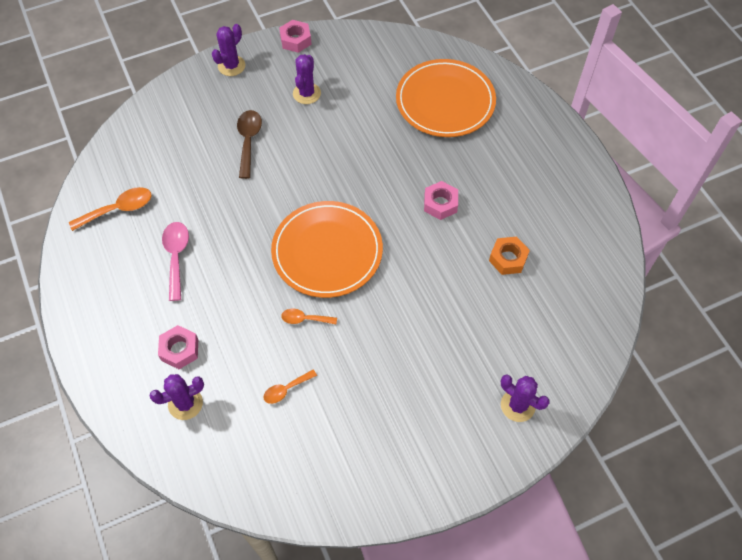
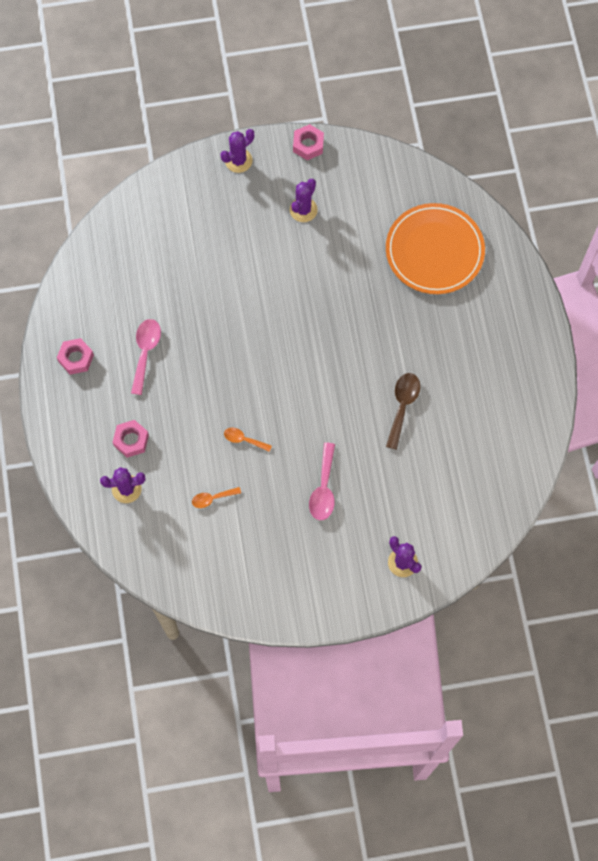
camera: 15 degrees right, 10 degrees up
orange spoon [69,187,151,231] -> none
brown spoon [237,110,262,179] -> brown spoon moved to [386,373,420,450]
orange plate [271,201,383,298] -> none
pink nut [424,181,458,220] -> pink nut moved to [57,338,94,375]
orange nut [489,237,530,275] -> none
none -> pink spoon [309,443,335,520]

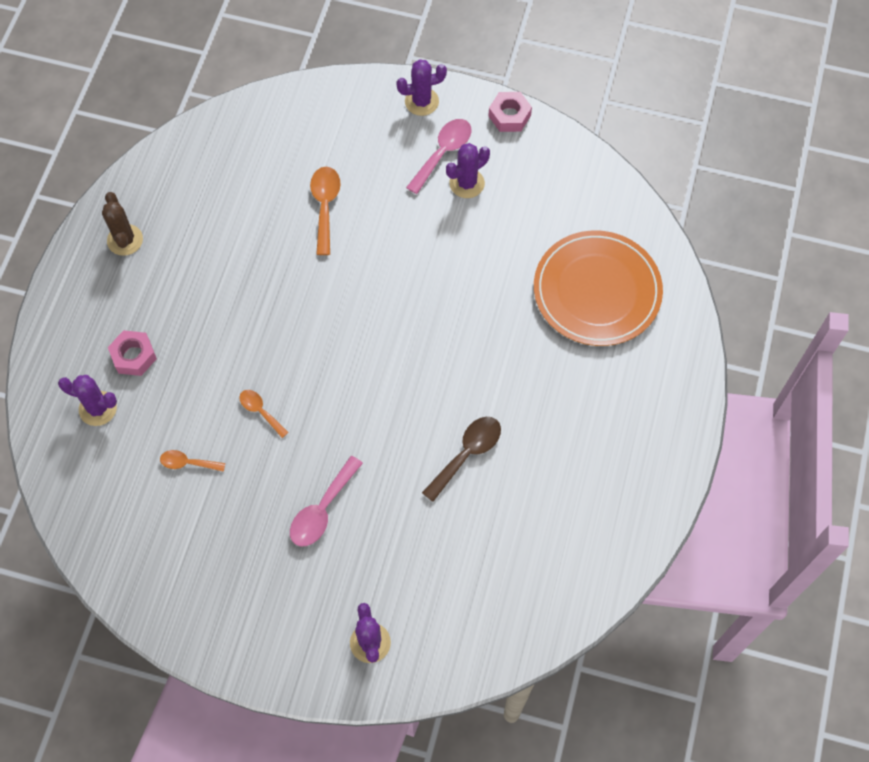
camera: 25 degrees right, 5 degrees down
pink nut [57,338,94,375] -> brown cactus [102,192,143,256]
pink spoon [131,319,161,395] -> pink spoon moved to [406,119,471,194]
none -> orange spoon [310,167,341,255]

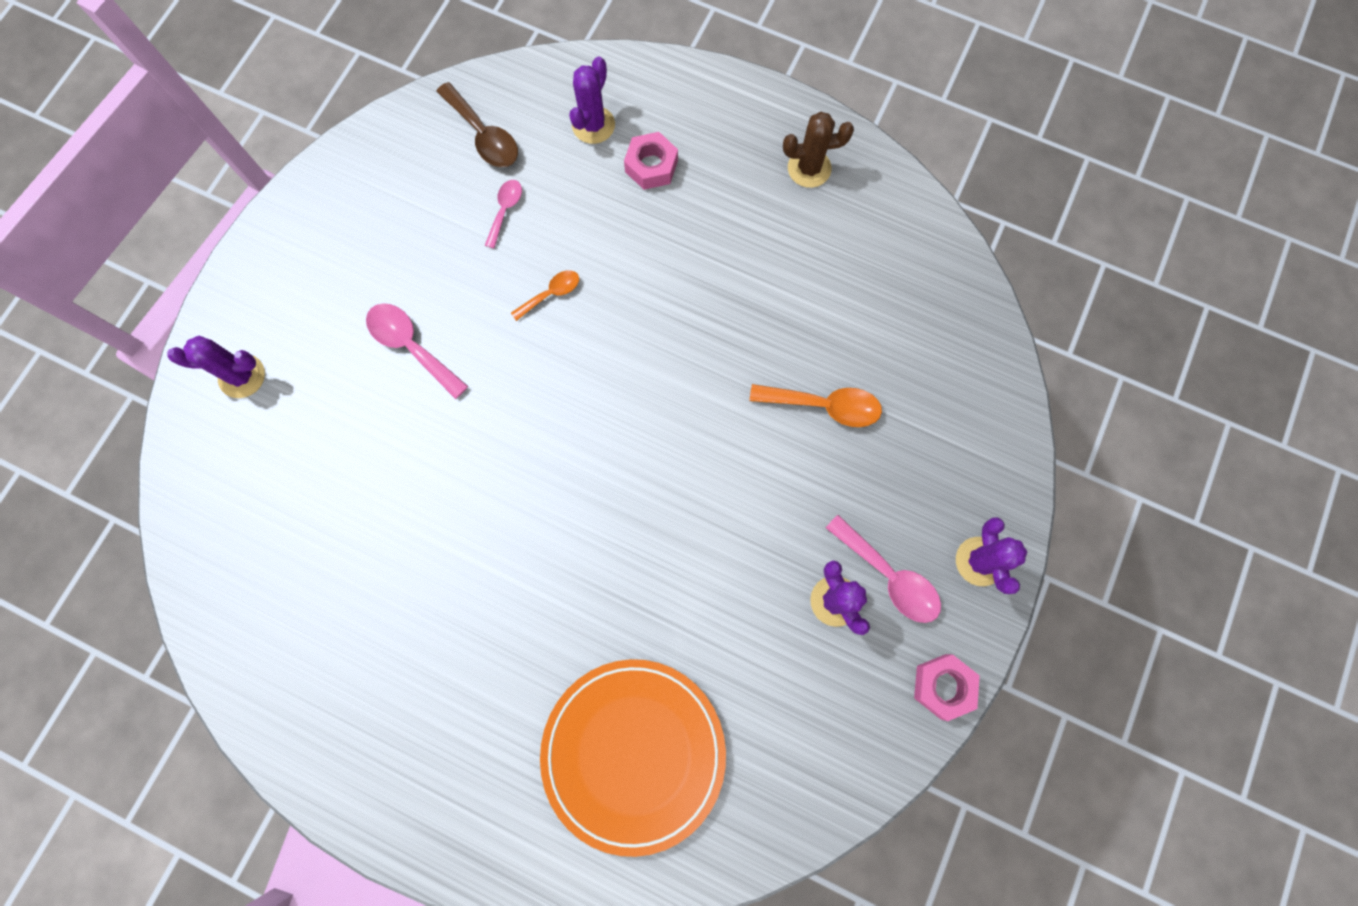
camera: 100 degrees right, 10 degrees up
orange spoon [160,450,225,472] -> pink spoon [485,180,522,248]
brown spoon [422,417,501,502] -> brown spoon moved to [436,82,518,167]

